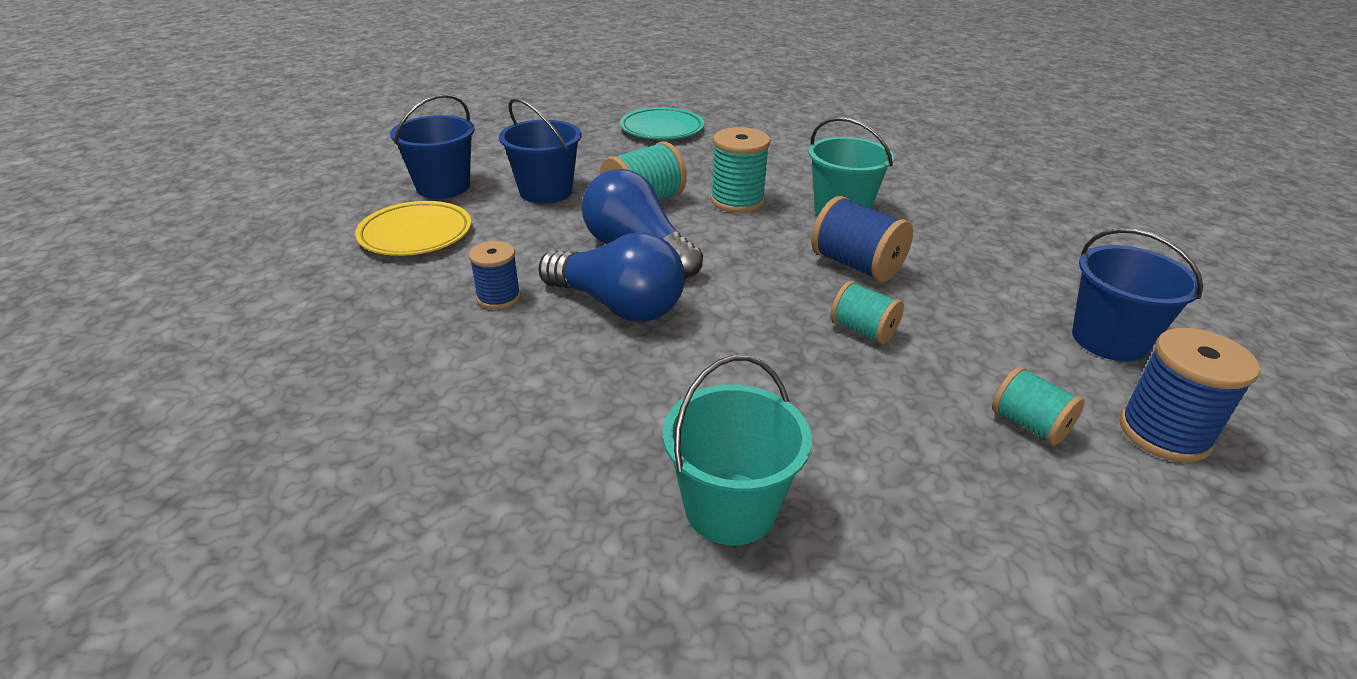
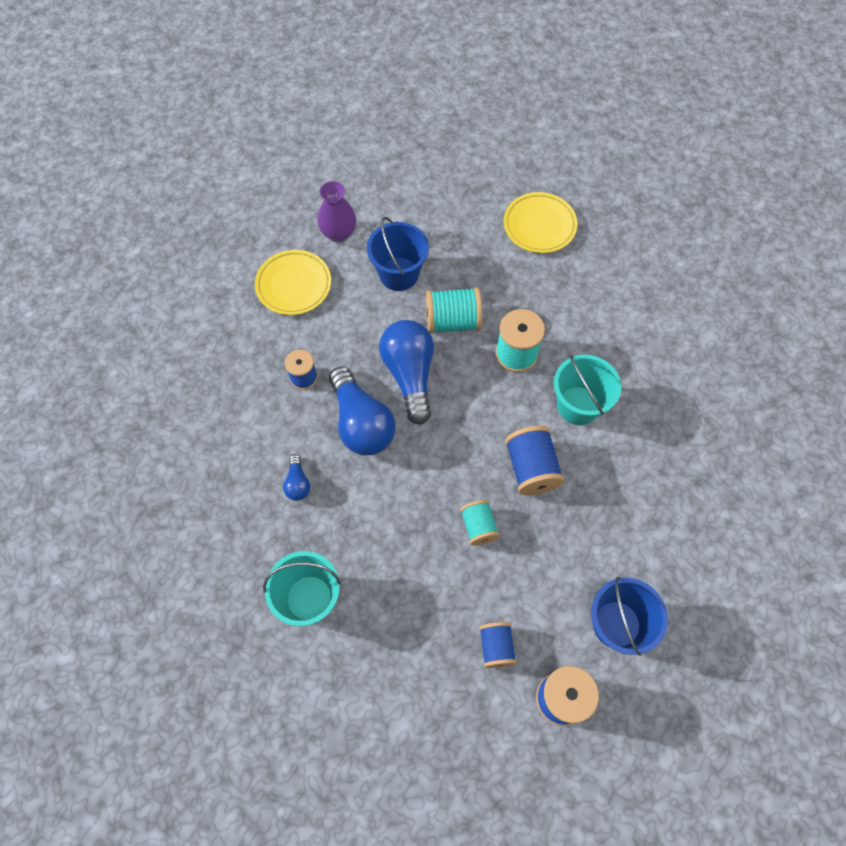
camera: 35 degrees right, 30 degrees up
blue bucket [390,94,475,199] -> purple vase [317,181,357,243]
turquoise plate [620,107,704,140] -> yellow plate [504,192,578,253]
turquoise spool [992,366,1085,446] -> blue spool [479,622,517,668]
none -> blue light bulb [283,454,310,501]

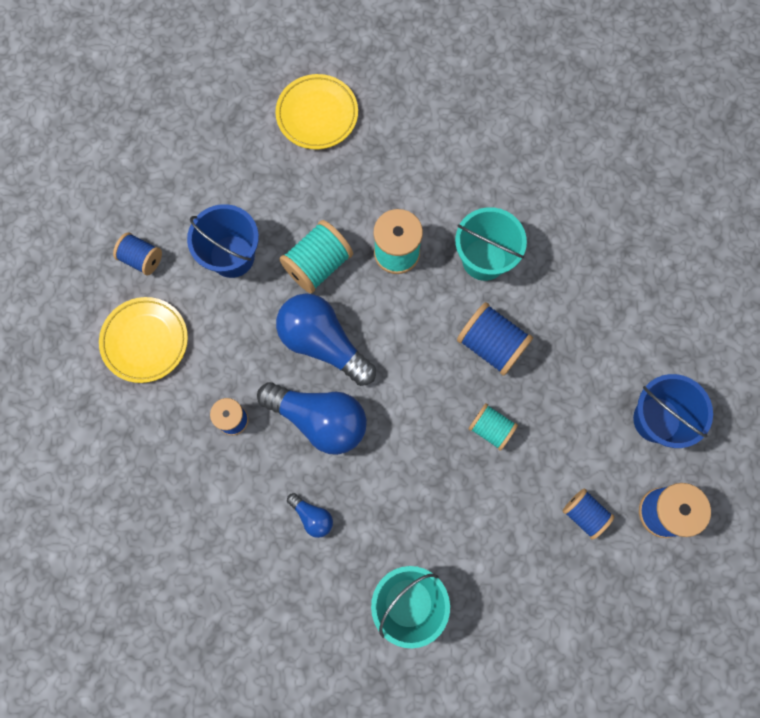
camera: 40 degrees left, 10 degrees up
purple vase [317,181,357,243] -> blue spool [113,232,162,275]

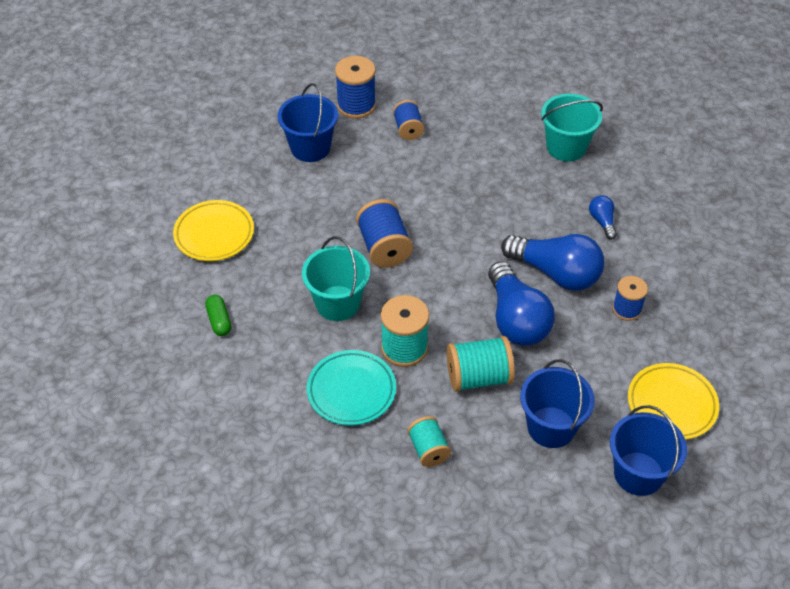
camera: 145 degrees left, 25 degrees down
blue spool [113,232,162,275] -> blue bucket [610,405,687,496]
blue light bulb [257,382,367,455] -> blue light bulb turned 150 degrees clockwise [501,234,604,291]
yellow plate [275,74,358,149] -> yellow plate moved to [173,200,254,261]
turquoise spool [468,403,518,451] -> turquoise spool moved to [407,416,451,467]
none -> green capsule [205,295,231,336]
none -> turquoise plate [307,350,396,426]

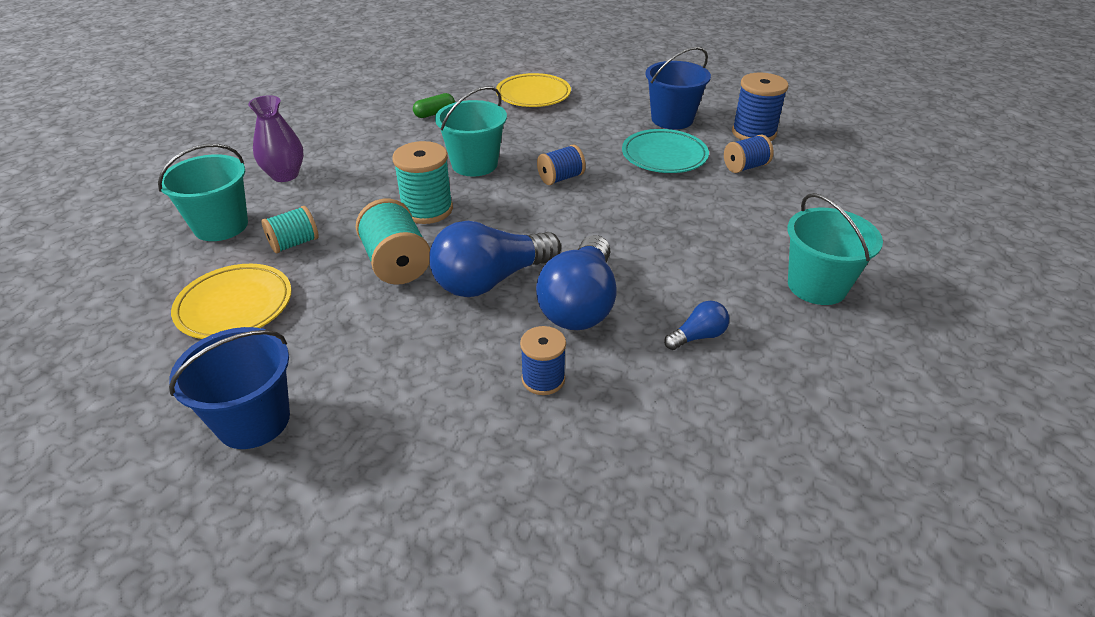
camera: 75 degrees right, 10 degrees down
turquoise plate [307,350,396,426] -> turquoise plate moved to [622,129,709,173]
blue spool [356,199,413,268] -> blue spool [537,144,586,185], size x0.64
blue bucket [520,359,595,448] -> none
yellow plate [628,363,719,440] -> yellow plate moved to [171,264,292,339]
none -> turquoise bucket [158,144,248,241]
none -> purple vase [248,95,304,182]

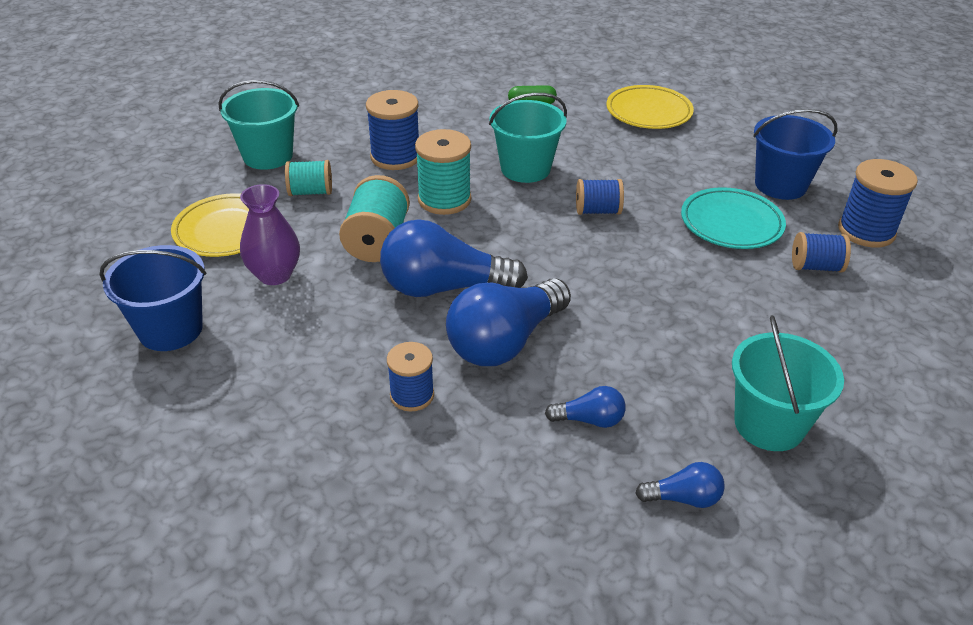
camera: 30 degrees right, 0 degrees up
purple vase [248,95,304,182] -> purple vase moved to [240,184,300,285]
none -> blue spool [366,90,419,170]
none -> blue light bulb [635,462,725,508]

